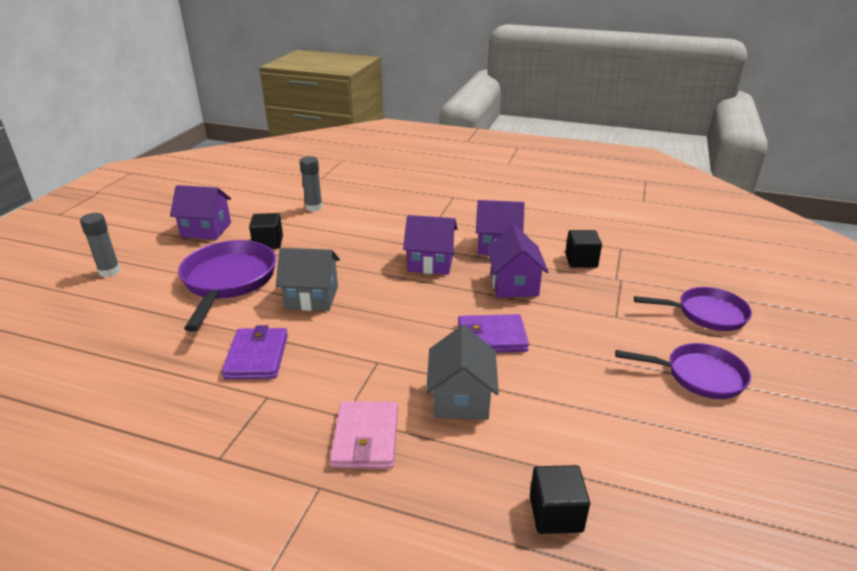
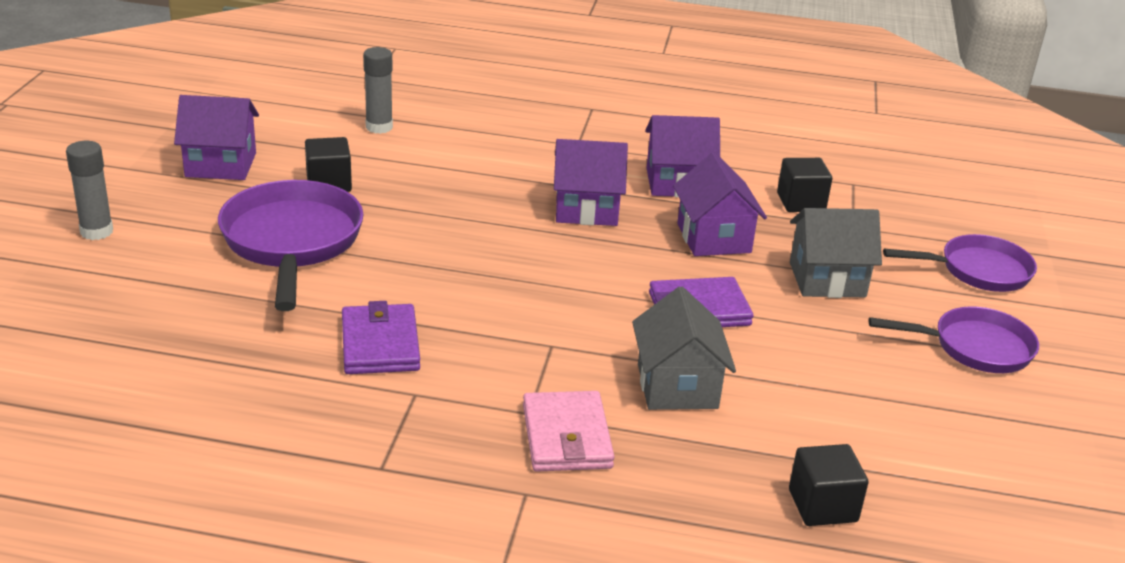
camera: 10 degrees left, 0 degrees up
grey house [276,248,340,311] -> grey house moved to [790,208,882,298]

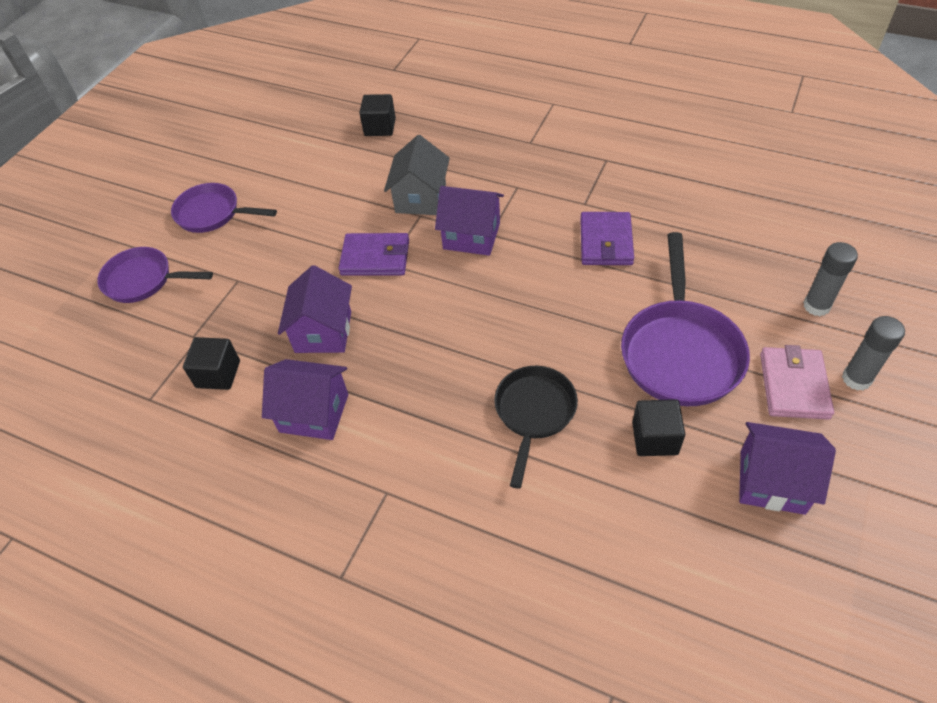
camera: 160 degrees left, 20 degrees up
grey glue stick [363,47,393,134] -> grey glue stick moved to [803,242,858,316]
pink wallet [523,391,615,472] -> pink wallet moved to [760,345,834,420]
purple house [554,139,628,226] -> purple house moved to [435,186,504,256]
grey house [790,208,882,298] -> none
none -> black pan [494,366,578,489]

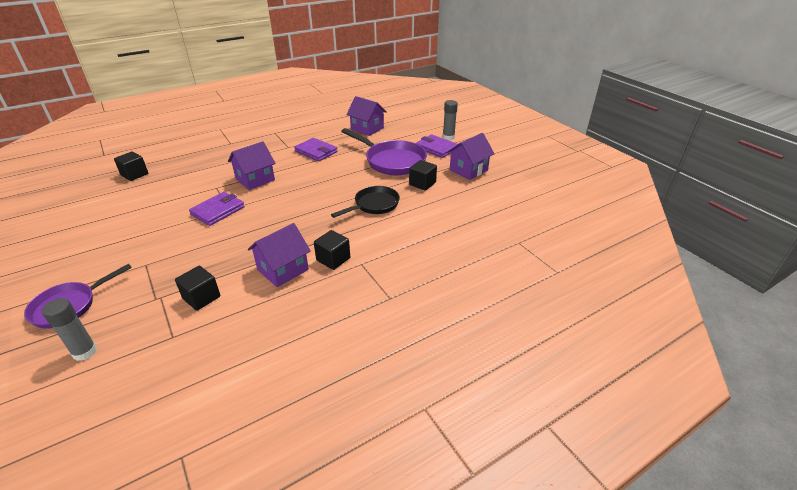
camera: 60 degrees left, 15 degrees down
purple pan [171,183,277,233] -> none
purple house [278,265,352,353] -> purple house moved to [346,96,387,136]
grey house [384,135,450,215] -> none
black pan [494,366,578,489] -> black pan turned 90 degrees clockwise [331,186,400,218]
pink wallet [760,345,834,420] -> purple wallet [416,134,458,158]
grey glue stick [803,242,858,316] -> grey glue stick moved to [42,298,97,361]
none -> black cube [314,230,350,270]

